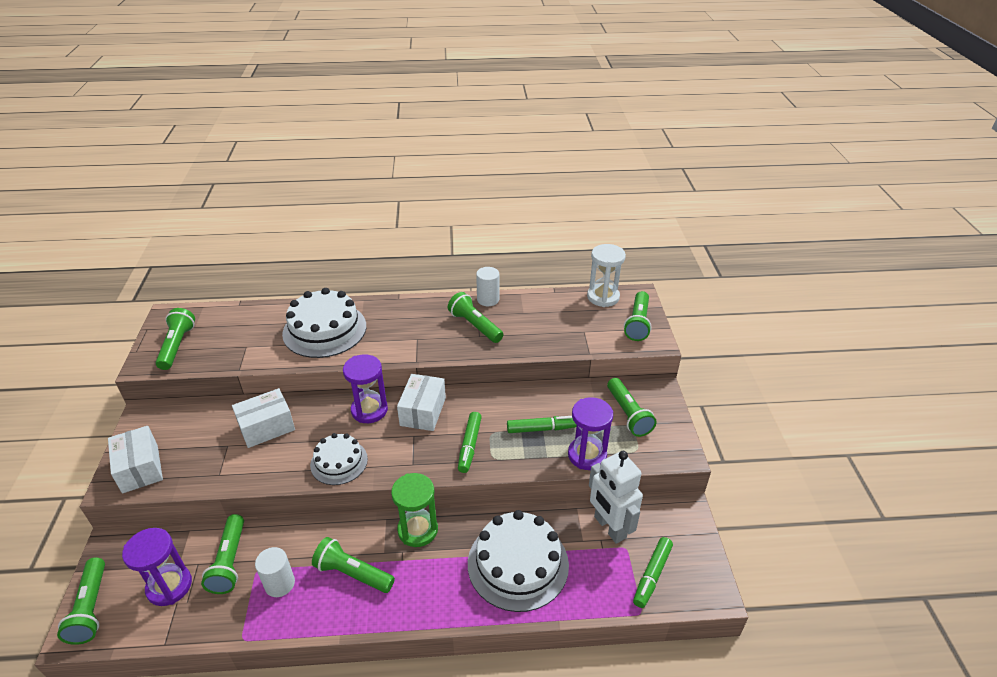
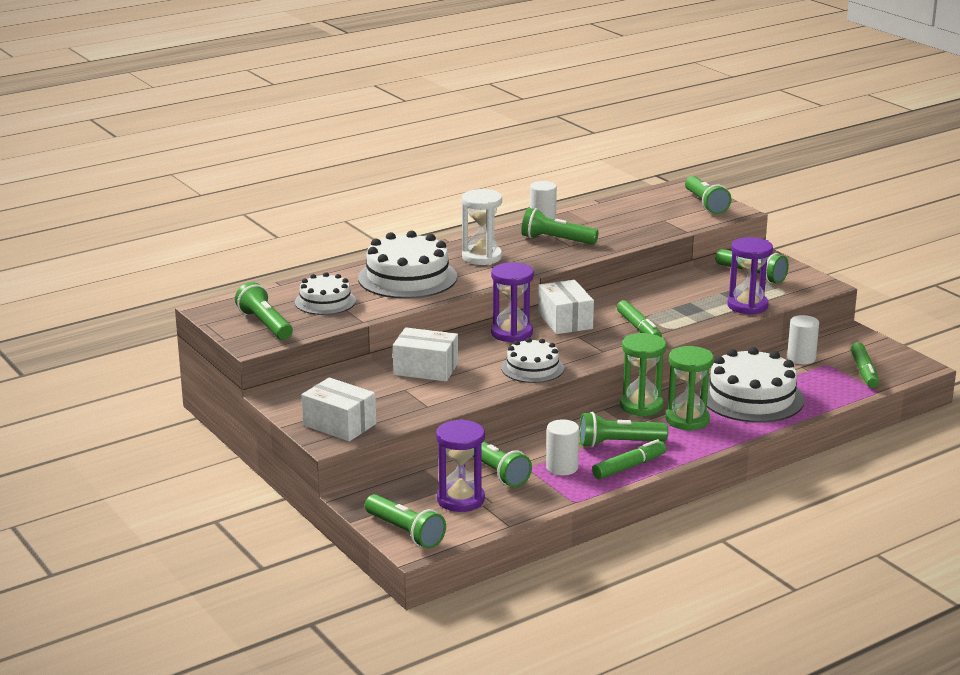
camera: 30 degrees left, 15 degrees down
white box [232,388,295,448] -> white box turned 75 degrees clockwise [393,327,458,382]
green marker [507,416,577,433] -> green marker moved to [592,439,666,479]
white hourglass [587,244,626,307] -> white hourglass moved to [462,189,502,265]
white robot [589,451,643,544] -> white cylinder [787,315,819,364]
none -> white cake [295,272,356,315]
none -> green hourglass [666,346,714,431]

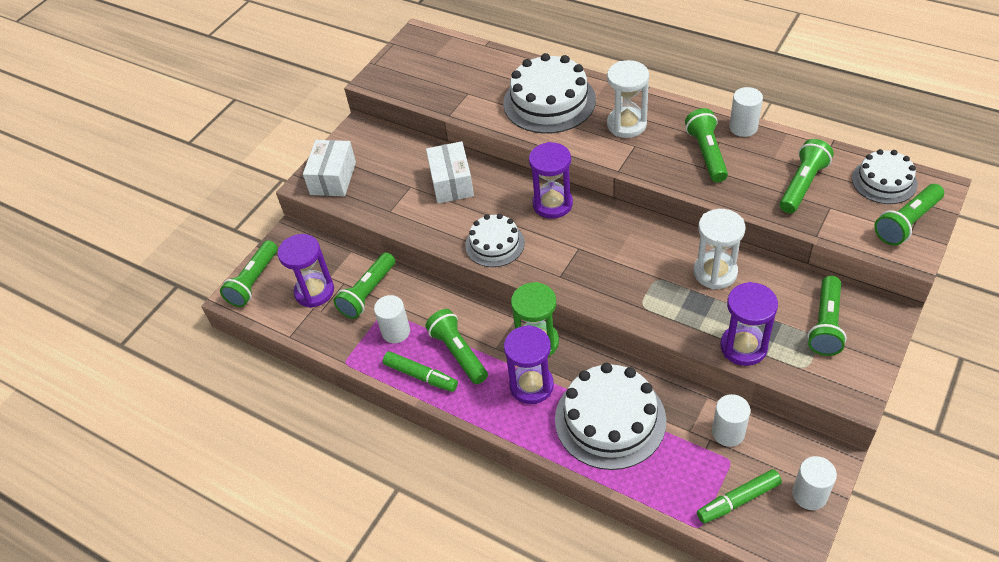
camera: 70 degrees right, 25 degrees up
green flashlight [235,282,293,340] -> green flashlight moved to [779,139,834,213]
white cake [295,272,356,315] -> white cake moved to [852,149,918,204]
white box [538,280,594,334] -> none
green marker [617,300,662,337] -> none
green hourglass [666,346,714,431] -> purple hourglass [504,325,554,404]
none -> white hourglass [693,209,746,289]
none -> white cylinder [792,456,837,510]

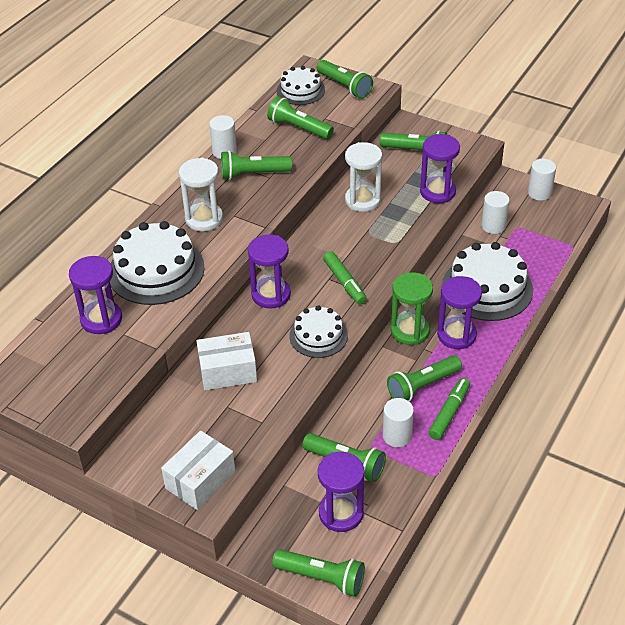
camera: 95 degrees left, 5 degrees down
white box [303,140,356,196] -> white box turned 60 degrees counterclockwise [161,430,235,510]
green marker [697,469,782,523] -> green marker moved to [323,251,367,305]
none -> purple hourglass [69,256,122,334]

